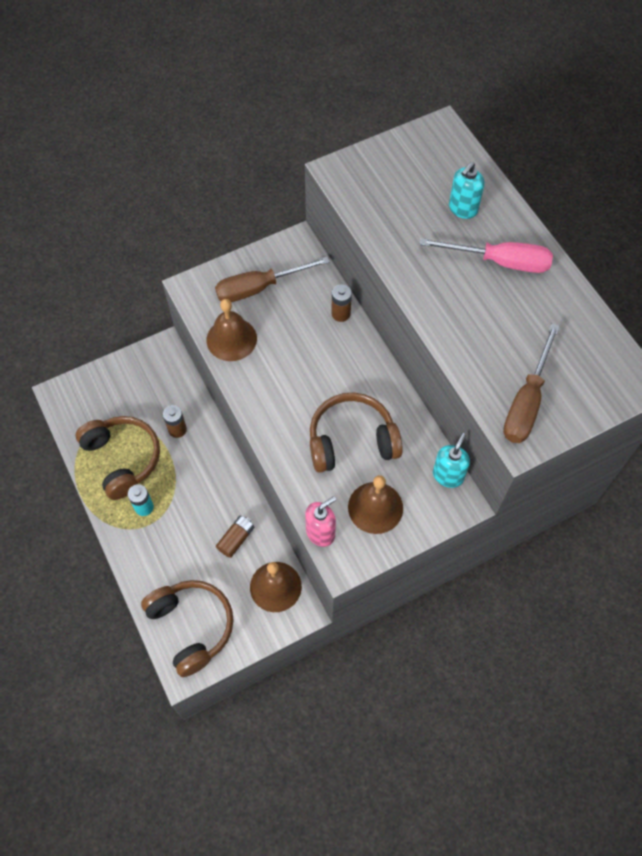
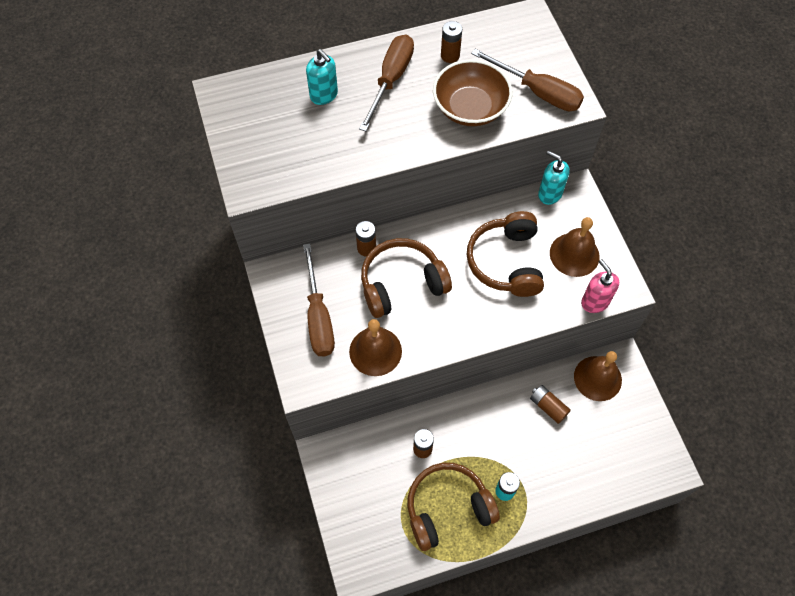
camera: 80 degrees left, 0 degrees up
brown headphones [141,580,234,677] -> brown headphones moved to [361,238,452,318]
pink screwdriver [420,238,553,273] -> brown screwdriver [359,34,414,131]
none -> brown bowl [433,59,513,126]
none -> brown battery [441,21,462,63]

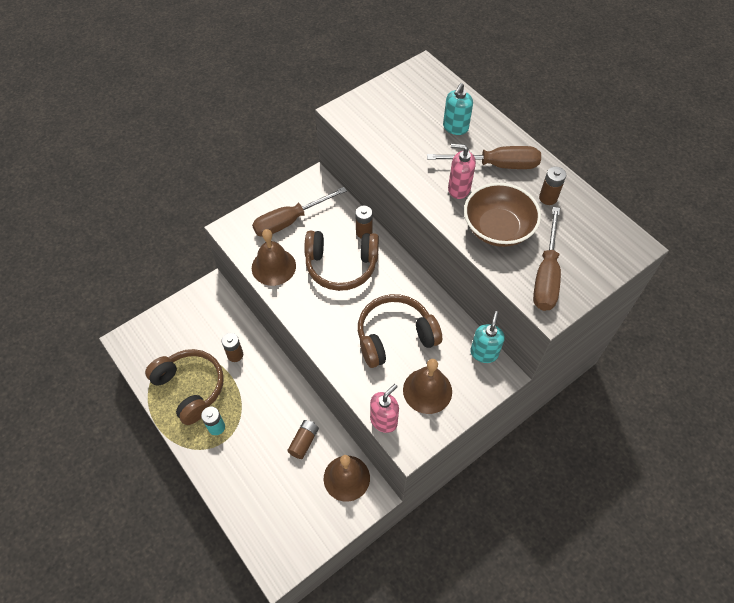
camera: 70 degrees right, 5 degrees down
brown headphones [361,238,452,318] -> brown headphones turned 135 degrees clockwise [304,231,379,291]
none -> pink soap dispenser [448,144,476,199]

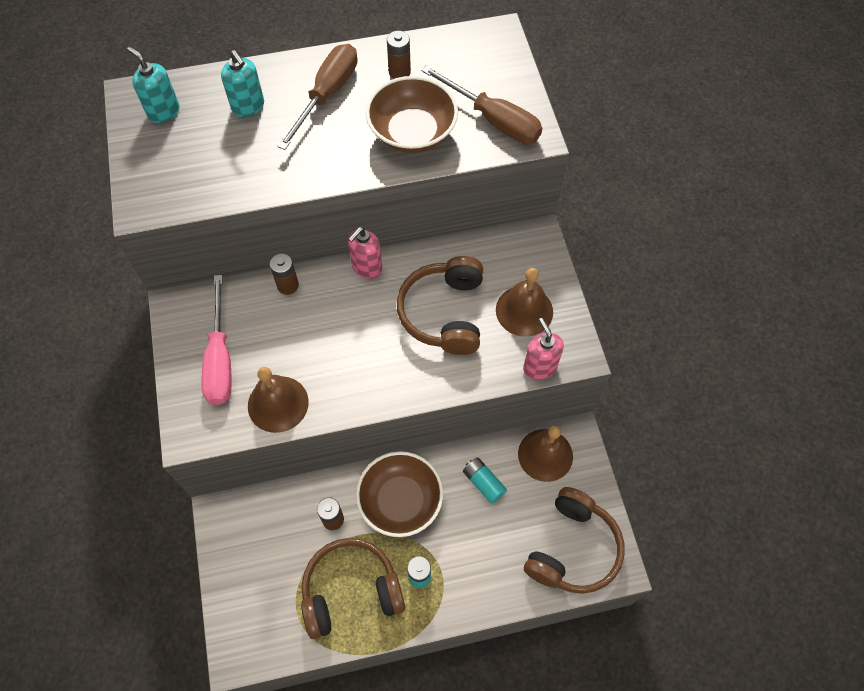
camera: 65 degrees left, 5 degrees up
brown screwdriver [252,187,347,237] -> pink screwdriver [201,275,231,405]
brown battery [287,420,319,459] -> turquoise battery [463,458,507,504]
brown headphones [304,231,379,291] -> brown headphones moved to [524,487,625,594]
pink soap dispenser [448,144,476,199] -> pink soap dispenser moved to [348,227,382,279]
turquoise soap dispenser [470,311,505,363] -> turquoise soap dispenser moved to [127,47,179,123]
none -> brown bowl [356,451,443,537]

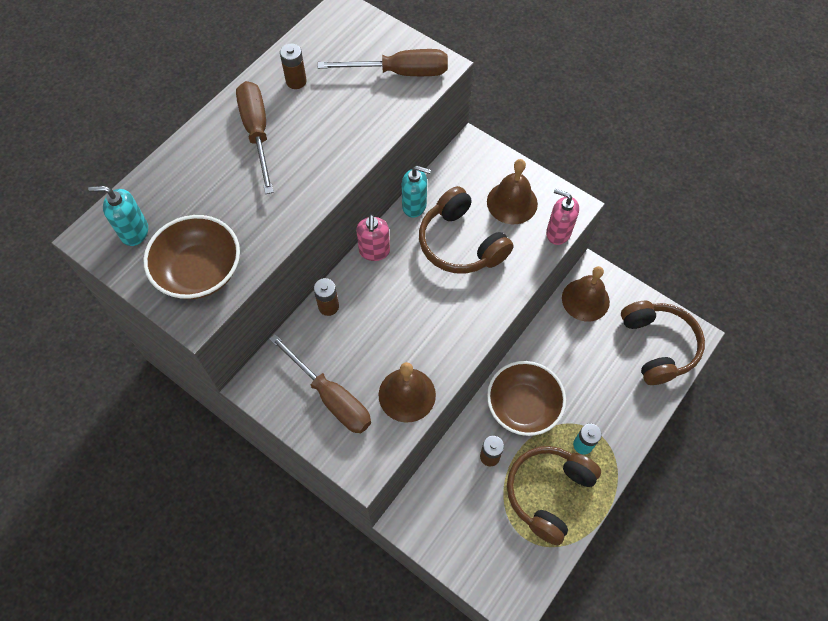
camera: 40 degrees left, 0 degrees up
pink screwdriver [201,275,231,405] -> brown screwdriver [269,334,371,433]
turquoise soap dispenser [221,50,264,117] -> turquoise soap dispenser moved to [402,166,431,218]
brown bowl [366,76,458,153] -> brown bowl moved to [143,215,240,299]
turquoise battery [463,458,507,504] -> none

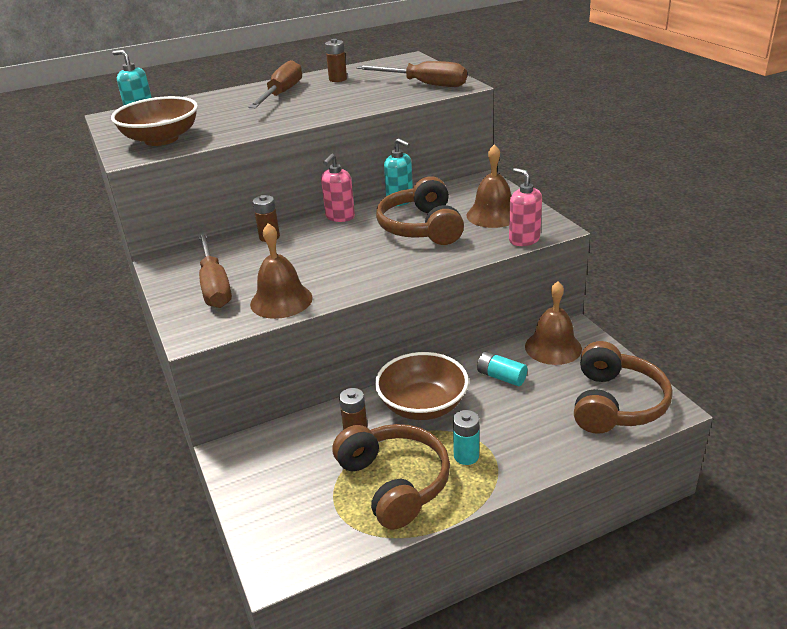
camera: 30 degrees right, 30 degrees down
brown headphones [507,446,601,545] -> brown headphones turned 90 degrees clockwise [332,424,450,530]
none -> turquoise battery [477,351,527,386]

